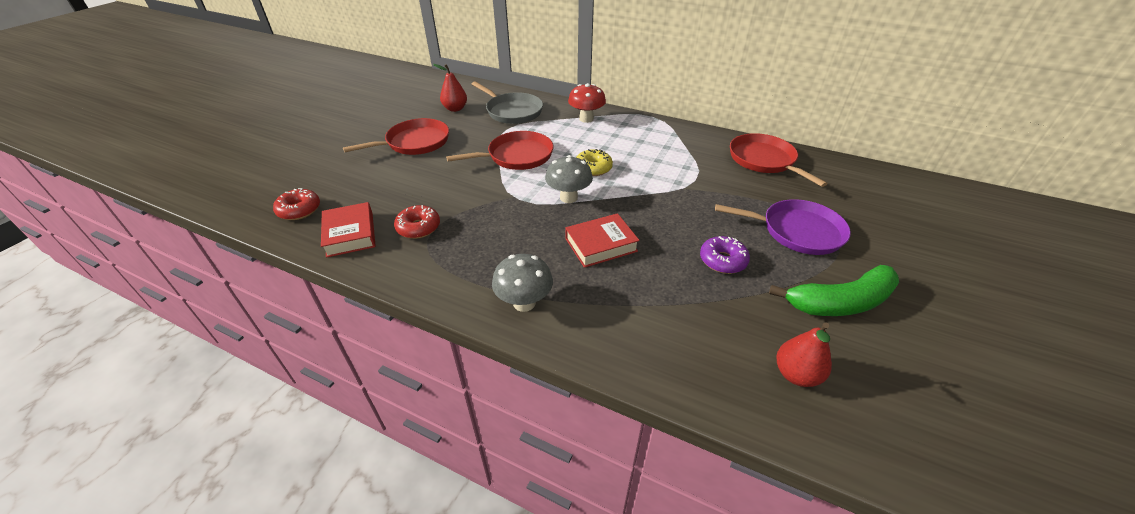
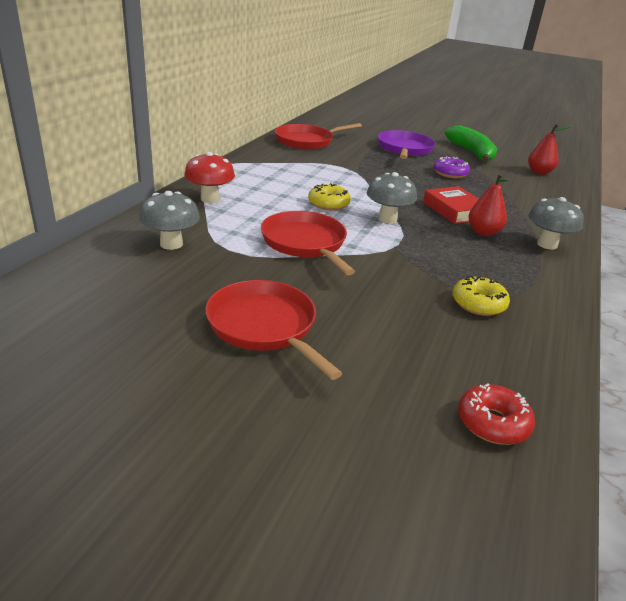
camera: 95 degrees left, 10 degrees down
red book [321,202,376,258] -> none
red donut [394,205,440,239] -> yellow donut [453,276,510,316]
red pear [433,64,467,112] -> red pear moved to [468,173,508,236]
grey pan [472,81,543,124] -> grey mushroom [139,191,200,250]

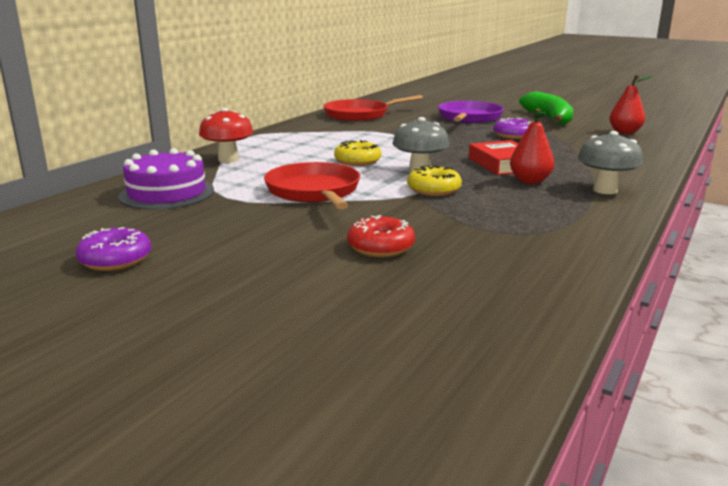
camera: 10 degrees right, 10 degrees down
grey mushroom [139,191,200,250] -> purple cake [118,148,214,210]
red pan [205,280,342,380] -> none
yellow donut [453,276,510,316] -> yellow donut moved to [407,165,462,196]
red donut [458,383,535,445] -> red donut moved to [347,215,415,257]
none -> purple donut [76,227,151,271]

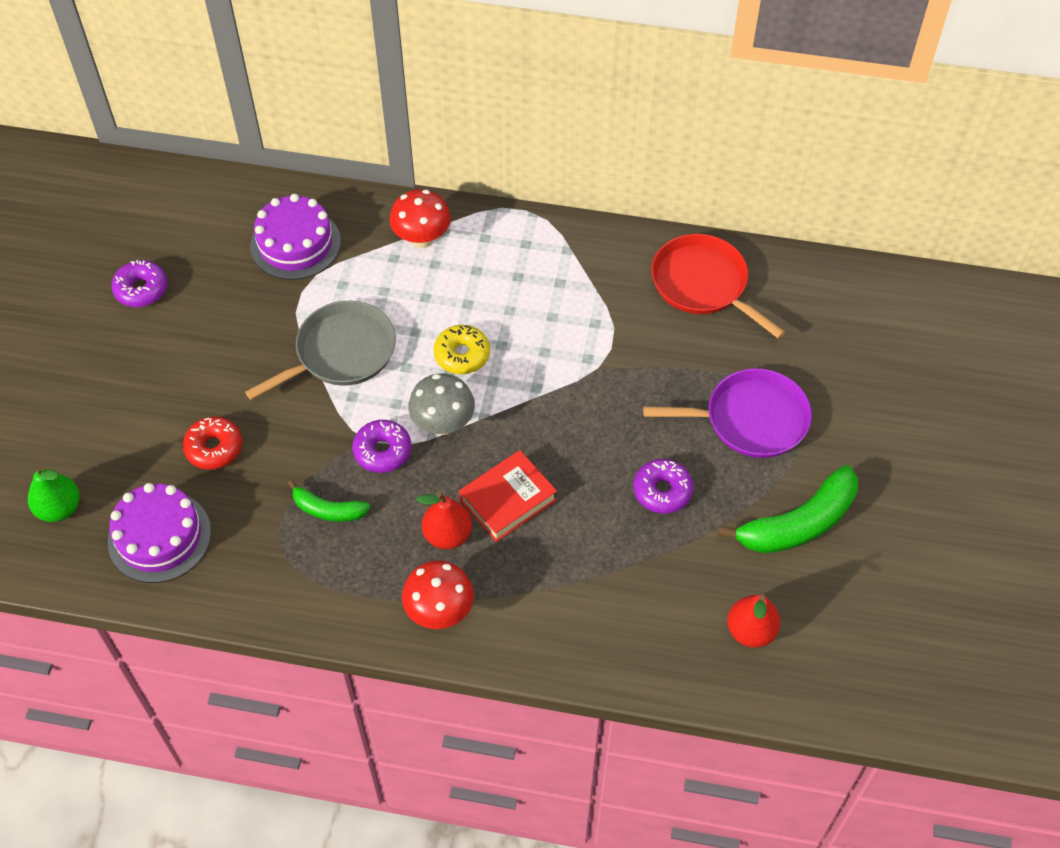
camera: 70 degrees right, 35 degrees up
red pan [264,162,360,209] -> grey pan [245,301,396,400]
yellow donut [407,165,462,196] -> purple donut [352,420,411,473]
grey mushroom [578,131,643,194] -> red mushroom [402,560,474,629]
none -> green pear [28,466,80,522]
none -> purple cake [108,483,211,583]
none -> green banana [288,480,370,522]

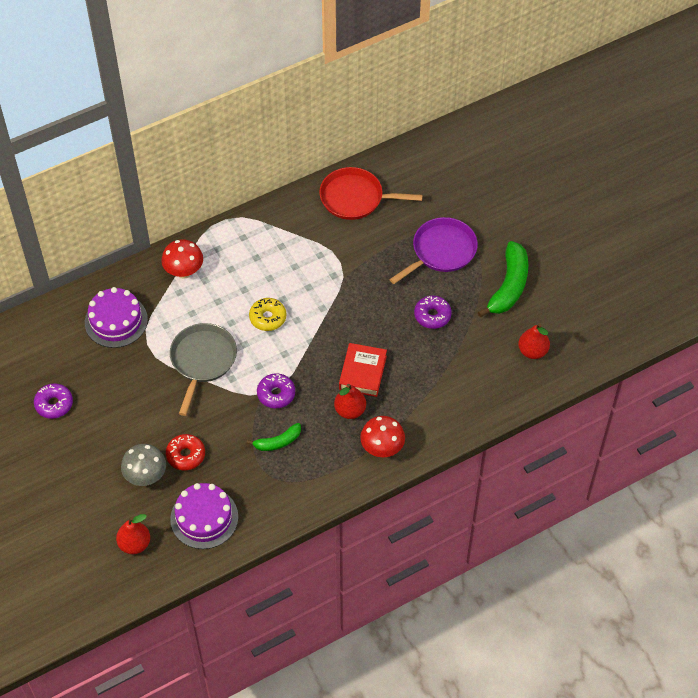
camera: 40 degrees left, 0 degrees up
green pear [28,466,80,522] -> red pear [116,514,150,554]
grey mushroom [408,374,475,435] -> grey mushroom moved to [121,444,166,486]

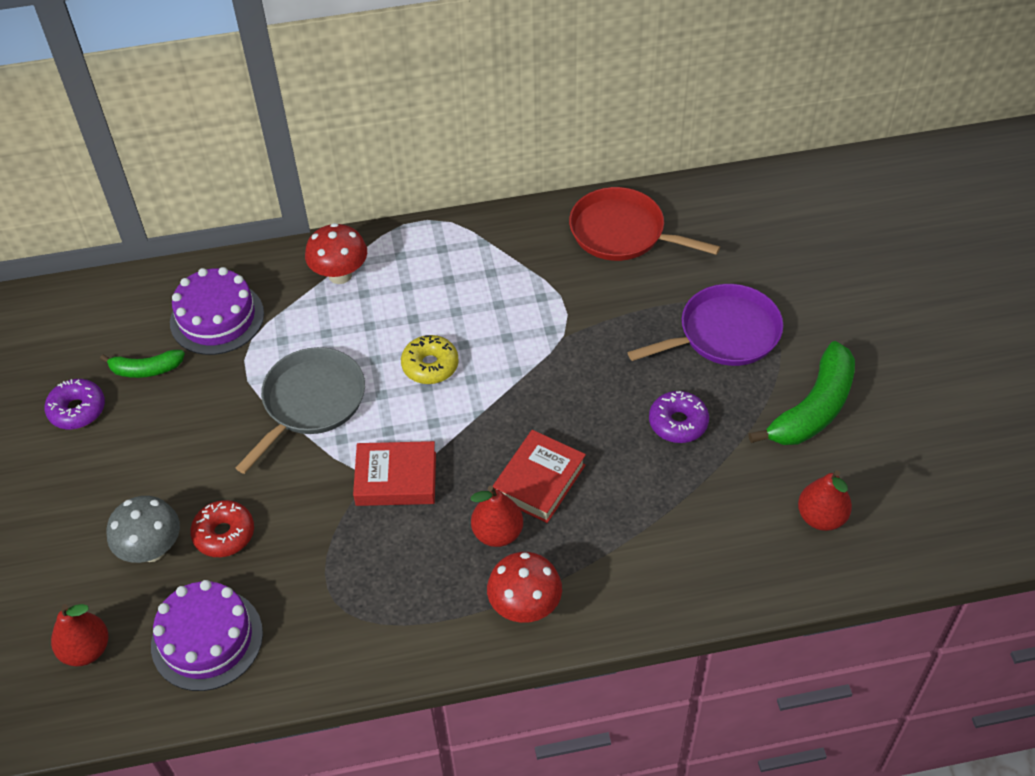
camera: 20 degrees right, 5 degrees down
green banana [247,423,301,451] -> green banana moved to [100,350,185,378]
purple donut [257,373,295,408] -> red book [353,441,436,506]

